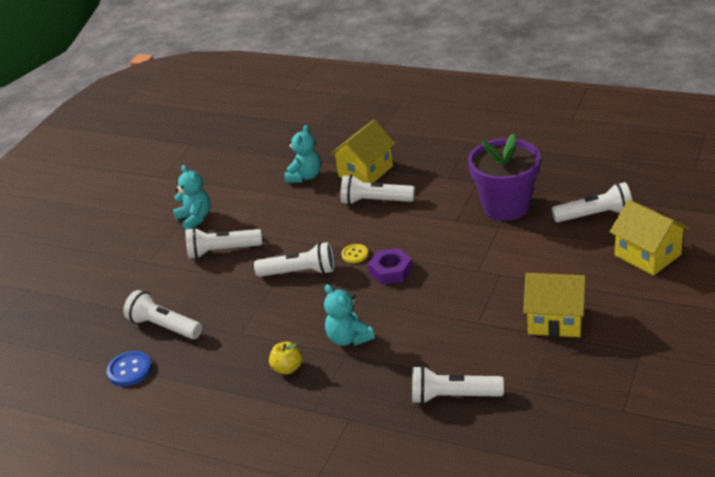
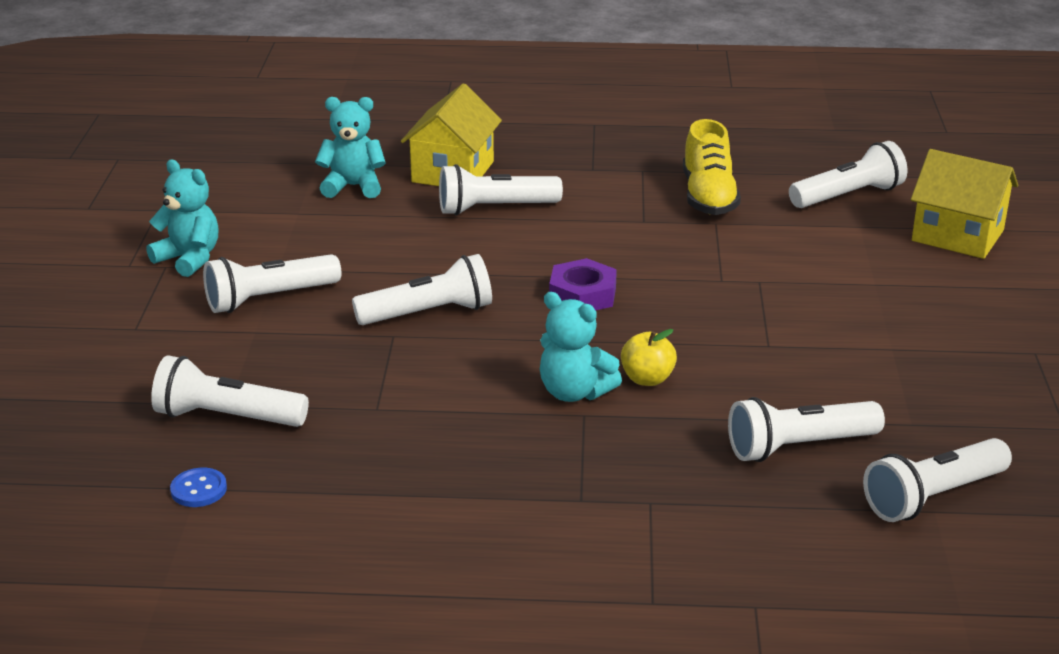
camera: 25 degrees left, 5 degrees down
blue button [106,351,152,386] -> blue button [170,468,227,507], size x0.66
yellow apple [269,342,302,374] -> yellow apple moved to [621,329,677,386]
turquoise teddy bear [284,125,321,183] -> turquoise teddy bear turned 90 degrees counterclockwise [315,97,386,198]
yellow button [342,244,368,263] -> none
purple flower pot [468,134,541,221] -> yellow shoe [683,119,741,215]
yellow house [523,273,587,337] -> none
none -> white flashlight [863,438,1012,522]

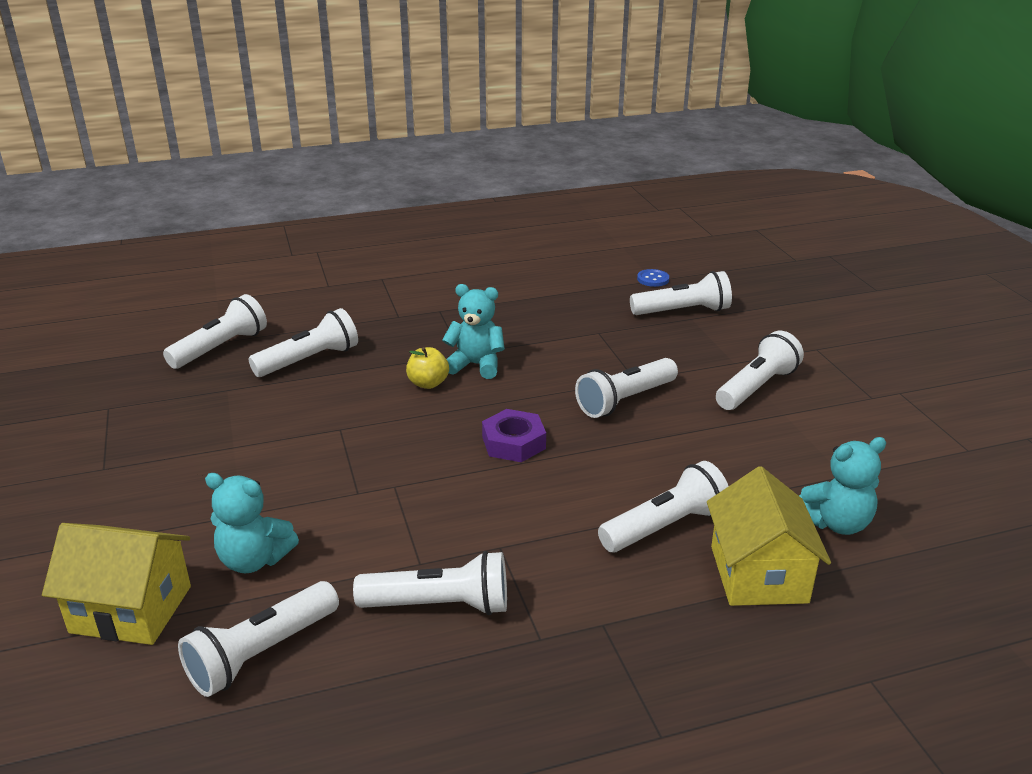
camera: 160 degrees right, 0 degrees up
turquoise teddy bear [146,160,218,277] -> turquoise teddy bear moved to [205,473,299,573]
yellow shoe [683,119,741,215] -> white flashlight [353,551,507,615]

